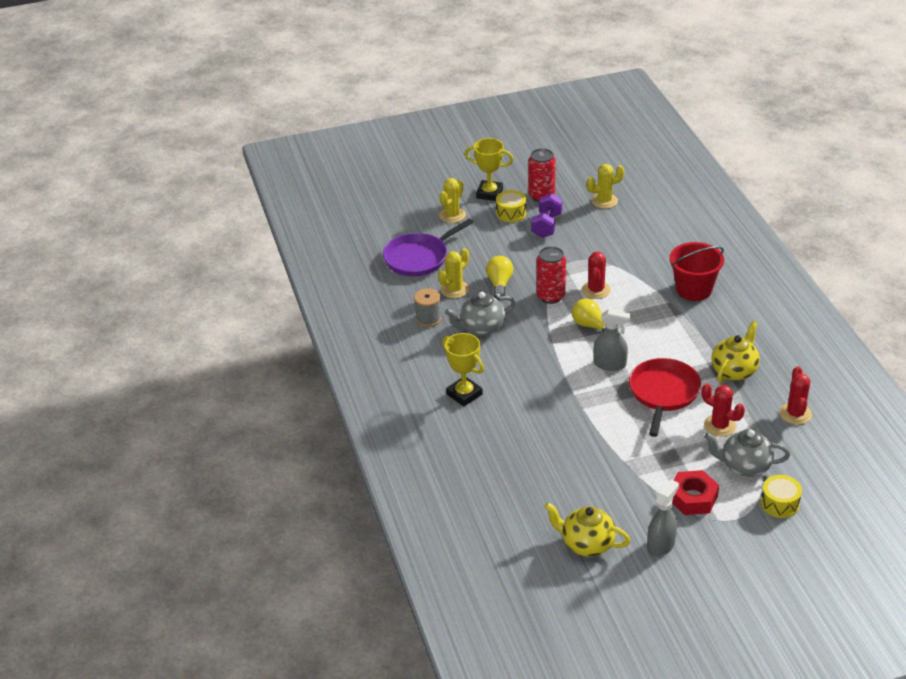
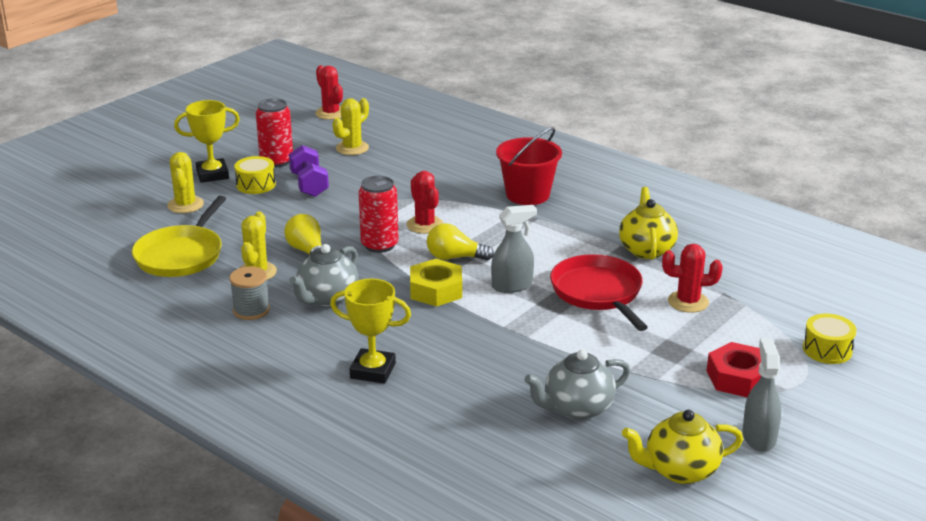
camera: 35 degrees left, 10 degrees down
purple pan [383,219,473,276] -> yellow pan [132,196,226,277]
grey teapot [704,429,790,477] -> grey teapot moved to [525,350,630,420]
red cactus [780,366,812,425] -> red cactus moved to [315,65,343,120]
none -> yellow nut [410,259,462,307]

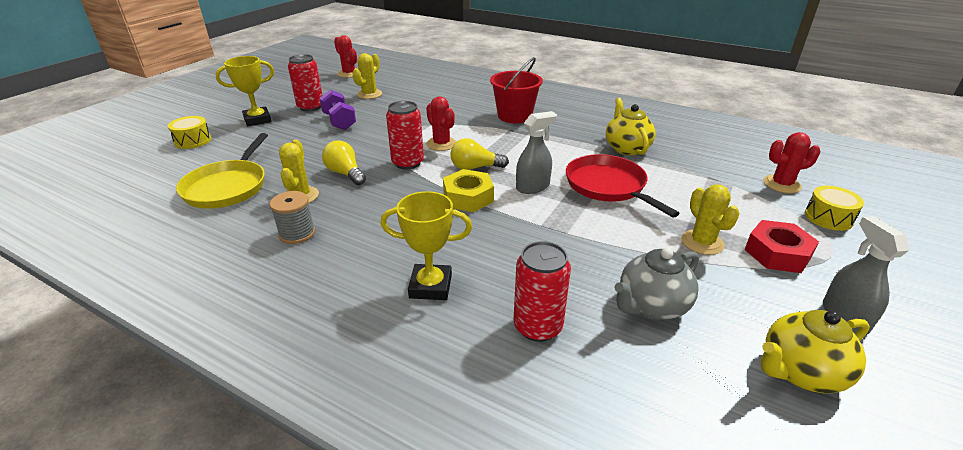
camera: 10 degrees left, 5 degrees up
yellow cactus [167,152,204,213] -> yellow cactus moved to [681,184,740,255]
yellow drum [234,156,276,194] -> yellow drum moved to [168,116,211,149]
grey teapot [289,244,358,307] -> none
red cactus [662,244,723,313] -> red cactus moved to [763,132,820,193]
none -> red can [514,241,571,342]

